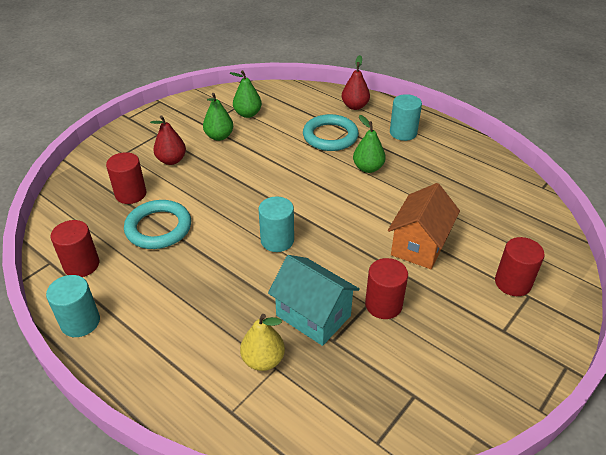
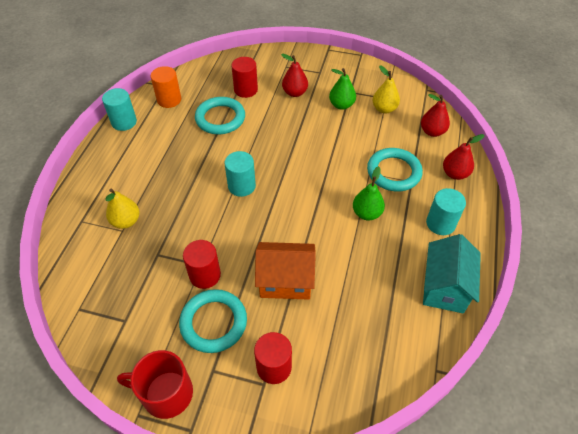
camera: 65 degrees right, 10 degrees up
red cylinder [50,220,99,277] -> orange cylinder [151,66,181,108]
green pear [230,70,262,118] -> yellow pear [373,66,400,113]
turquoise house [268,255,360,346] -> turquoise house moved to [423,234,481,313]
none -> red mug [117,350,193,419]
none -> turquoise ring [179,289,247,353]
none -> red pear [421,94,450,137]

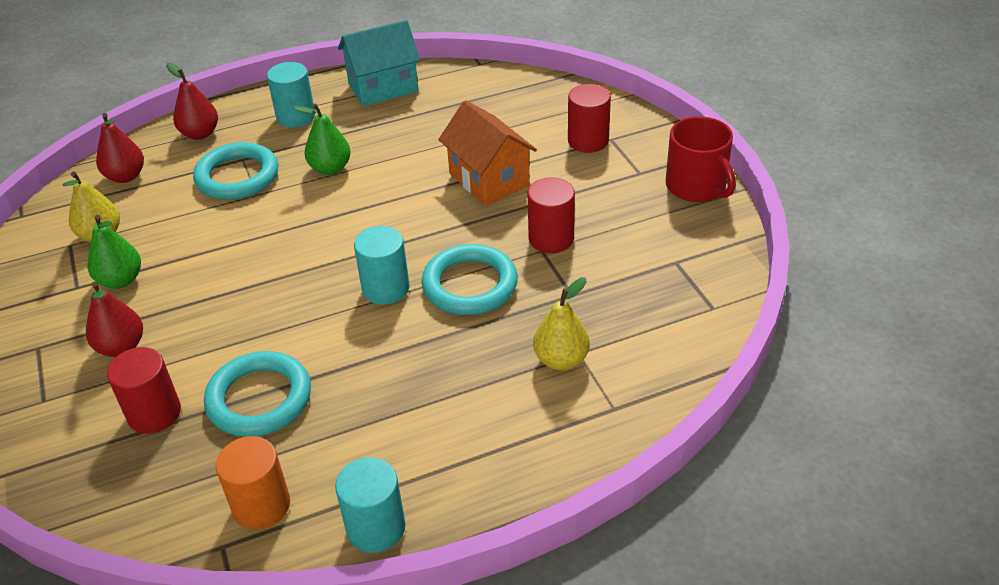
camera: 125 degrees left, 10 degrees down
turquoise ring [179,289,247,353] -> turquoise ring moved to [422,244,518,315]

